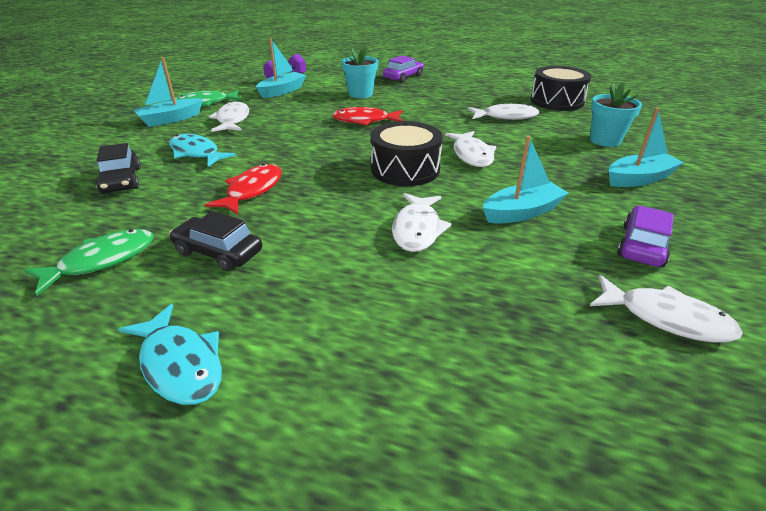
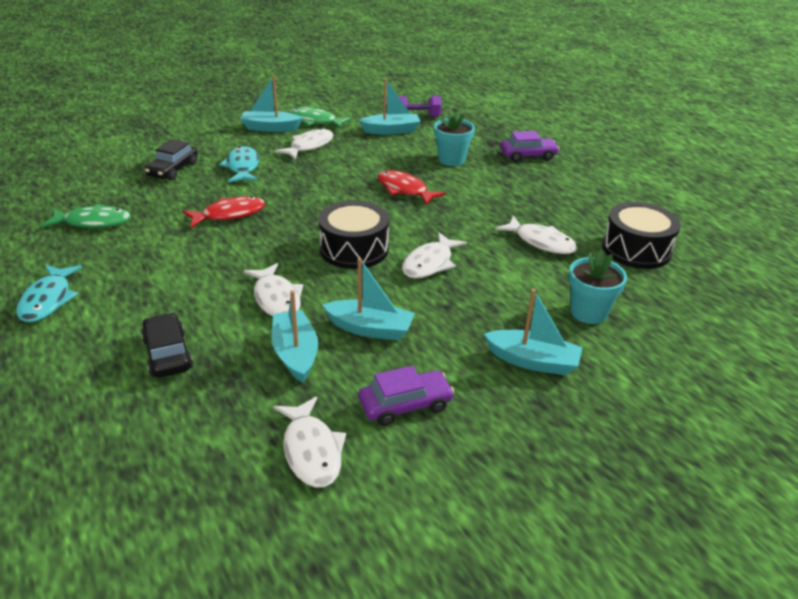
camera: 40 degrees right, 0 degrees up
black car [169,211,262,271] -> black car moved to [141,313,193,378]
white fish [392,193,451,252] -> white fish turned 75 degrees counterclockwise [244,263,303,317]
none -> turquoise boat [272,290,318,383]

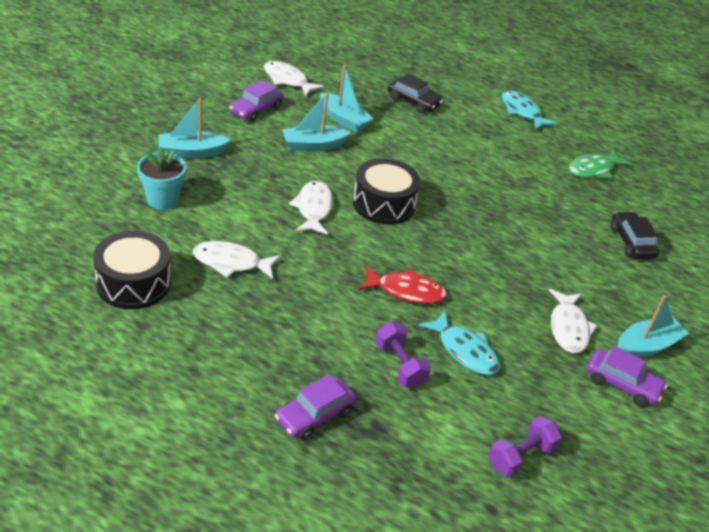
camera: 145 degrees right, 5 degrees up
red fish [183,196,265,228] -> none
turquoise fish [219,146,259,183] -> turquoise fish moved to [419,310,499,375]
white fish [244,263,303,317] -> none
green fish [289,107,352,128] -> purple car [587,346,667,407]
turquoise boat [359,78,421,135] -> none
turquoise flower pot [434,110,475,166] -> purple dumbbell [375,322,431,389]

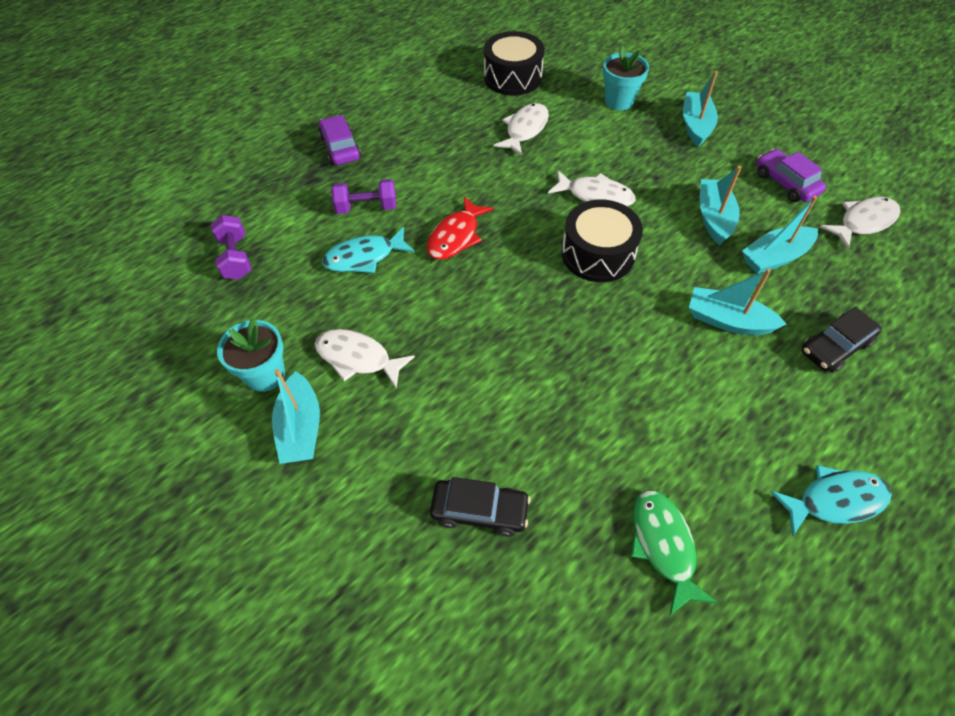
camera: 115 degrees right, 15 degrees up
purple car [587,346,667,407] -> turquoise flower pot [217,317,285,392]
none -> turquoise boat [689,269,786,335]

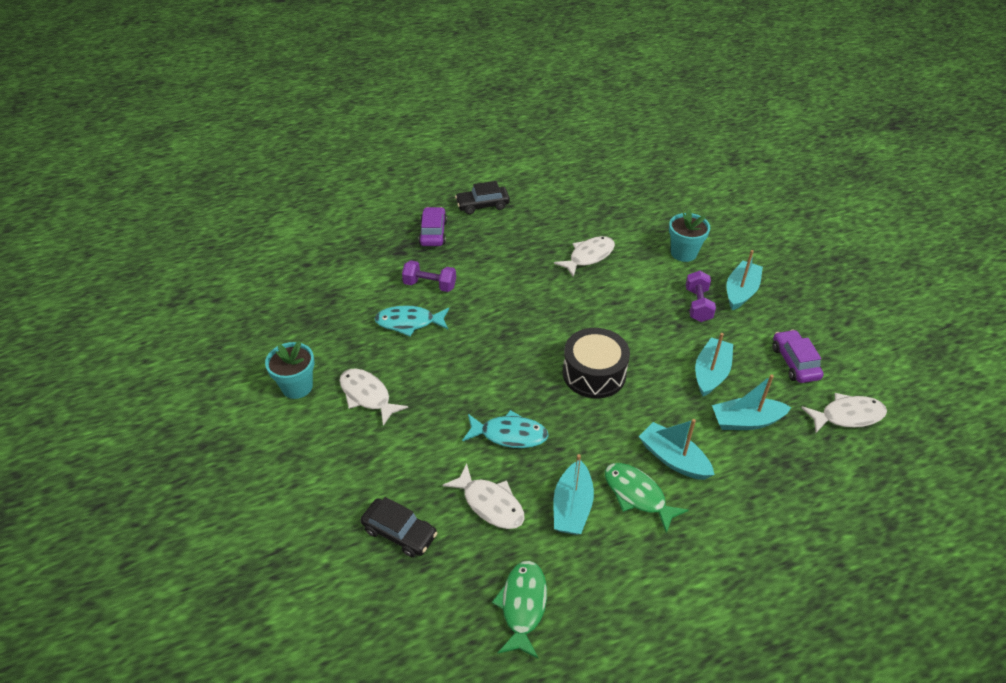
camera: 20 degrees right, 10 degrees down
purple dumbbell [211,215,251,280] -> purple dumbbell moved to [686,270,716,322]
turquoise boat [272,369,320,464] -> turquoise boat moved to [554,454,594,535]
red fish [427,197,494,260] -> none
black drum [484,31,544,96] -> none
white fish [548,170,636,206] -> white fish moved to [443,463,525,529]
turquoise fish [770,465,892,536] -> turquoise fish moved to [462,410,549,448]
black car [802,307,882,373] -> black car moved to [455,181,510,215]
none -> green fish [605,463,689,533]

